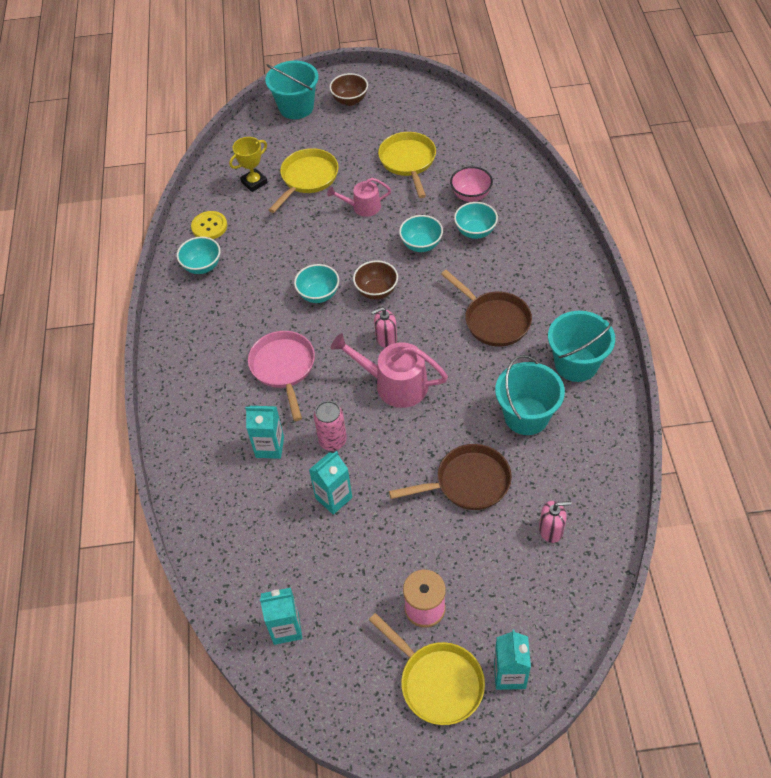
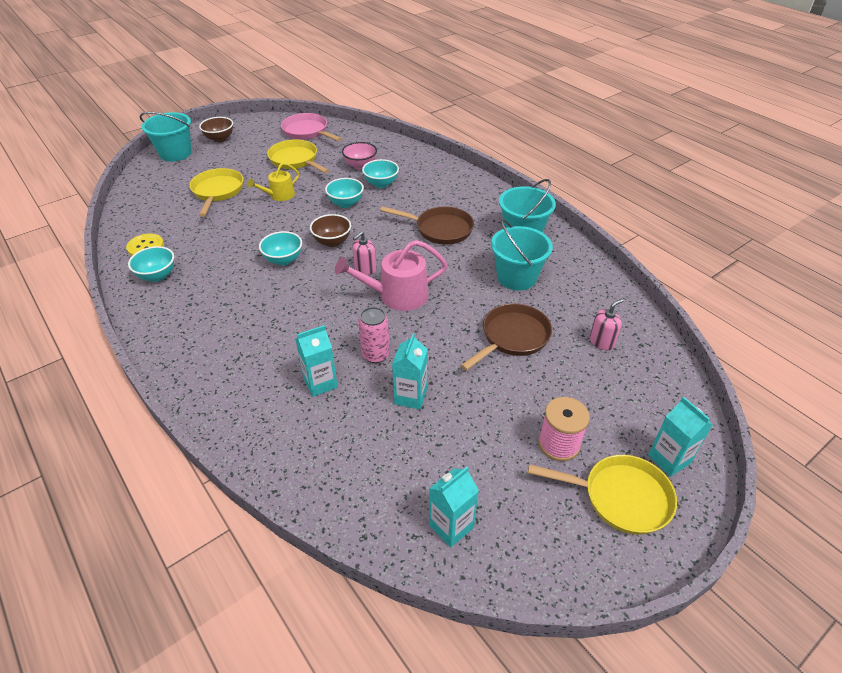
camera: 35 degrees left, 10 degrees down
yellow trophy [229,137,268,192] -> none
pink pan [248,331,315,421] -> pink pan moved to [281,113,342,141]
pink watering can [327,178,391,217] -> yellow watering can [248,162,299,201]

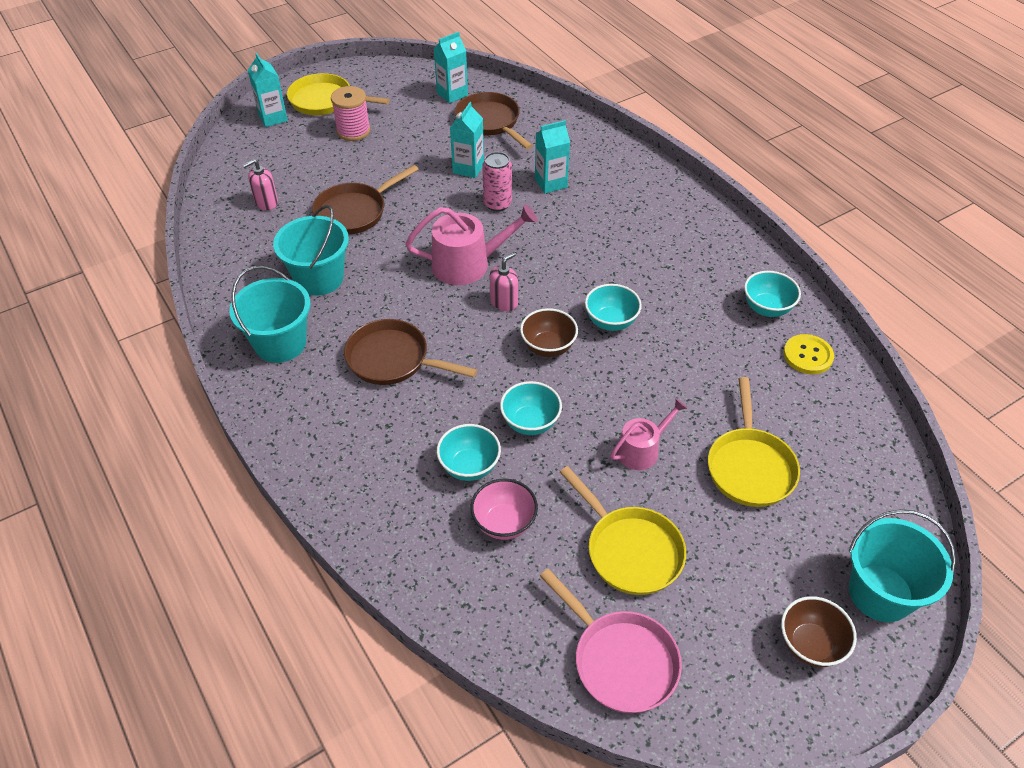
camera: 175 degrees left, 5 degrees up
yellow watering can [248,162,299,201] -> pink watering can [610,399,687,470]
none -> brown pan [455,92,533,150]

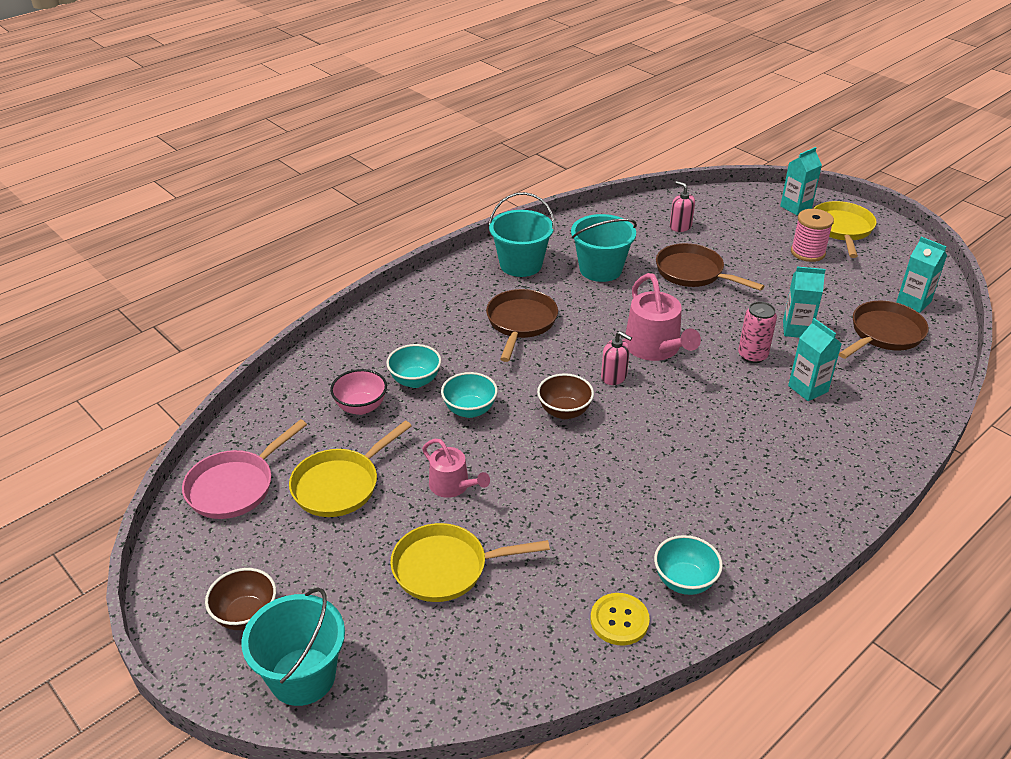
camera: 80 degrees right, 10 degrees down
turquoise bowl [585,284,642,331] -> none

